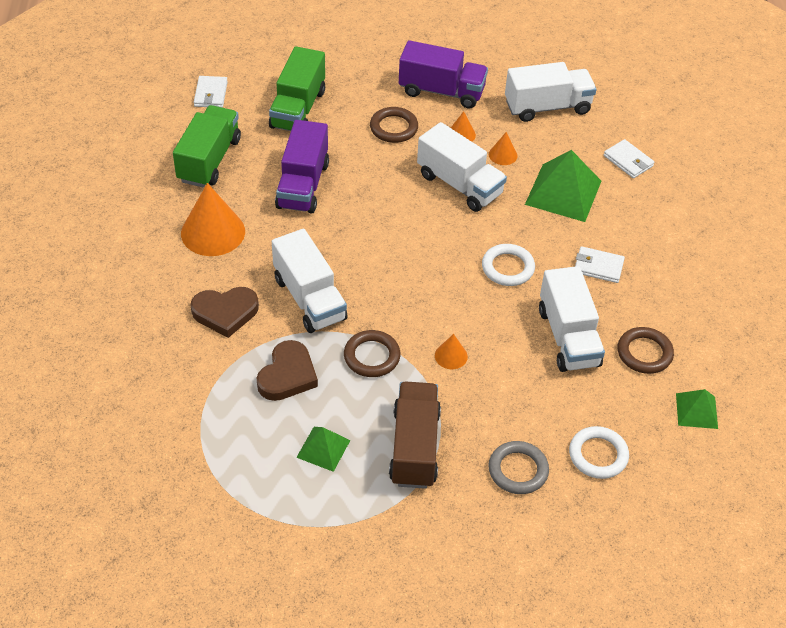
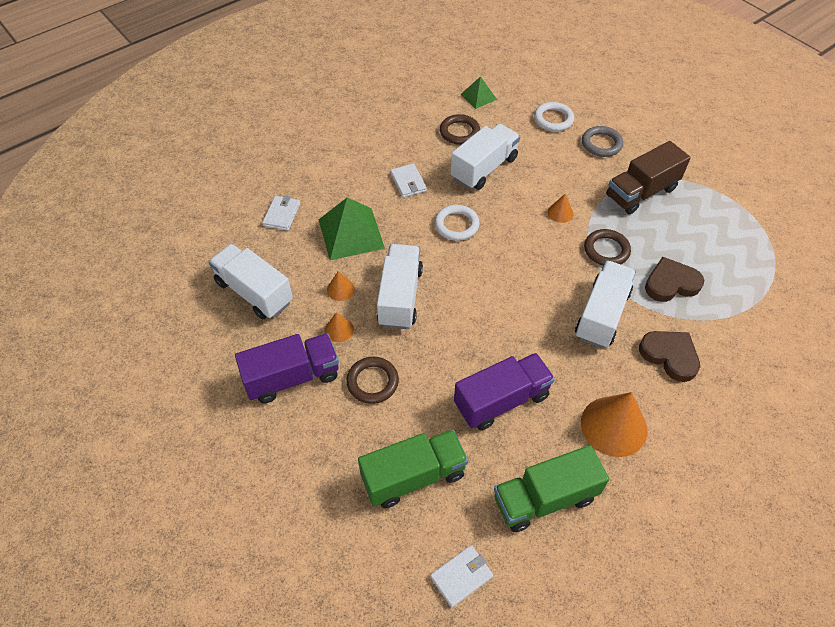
camera: 125 degrees left, 5 degrees up
green pyramid [296,427,350,472] -> none
purple truck [399,40,488,108] -> purple truck turned 90 degrees clockwise [235,333,339,403]

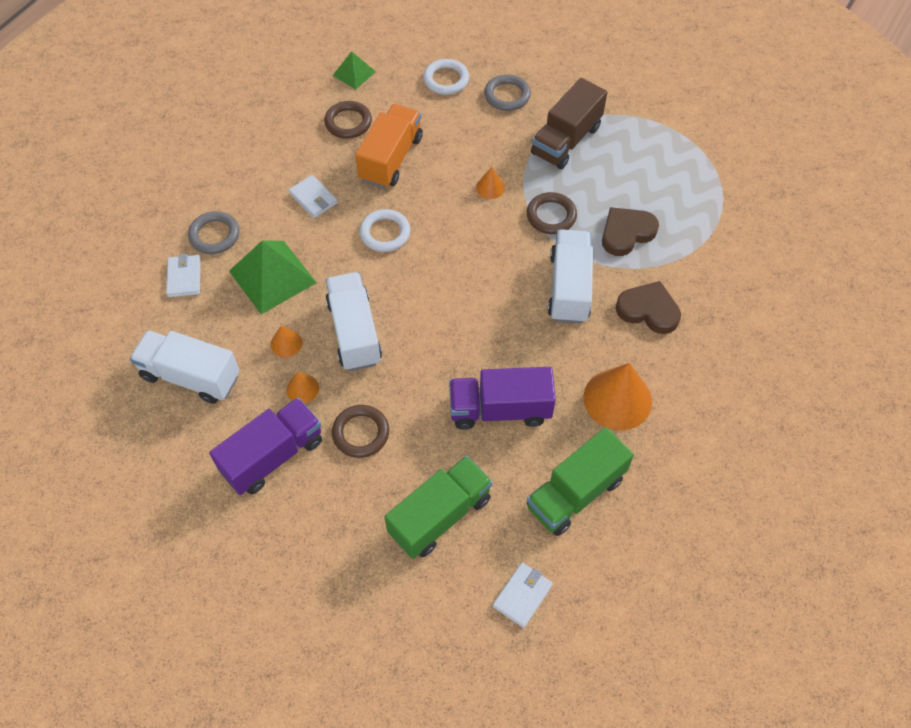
camera: 20 degrees left, 5 degrees up
white truck [450,124,520,190] -> orange truck [355,104,423,188]
purple truck [454,353,555,430] -> purple truck turned 135 degrees counterclockwise [449,367,556,430]
none -> grey ring [188,211,239,254]

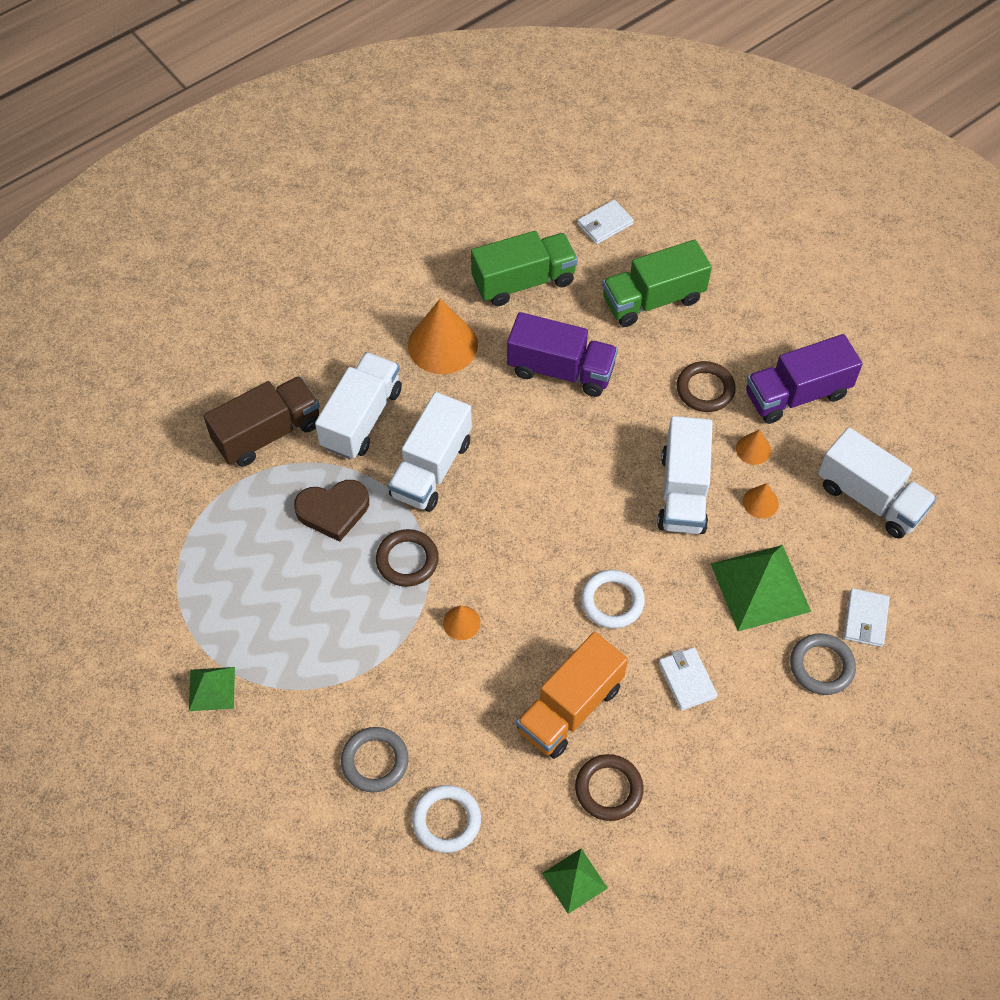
camera: 160 degrees left, 0 degrees up
brown truck [531,78,607,169] -> brown truck moved to [203,376,320,467]
brown heart [616,281,681,334] -> white truck [315,352,402,459]
none -> green pyramid [189,667,235,711]

